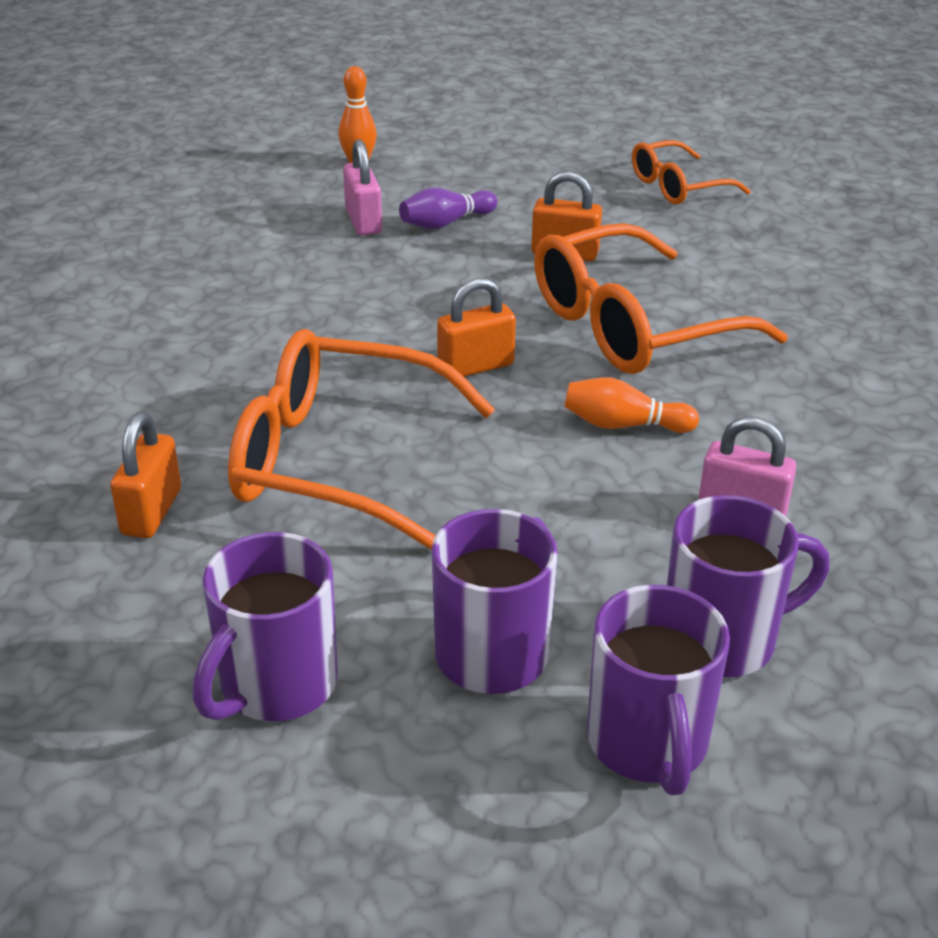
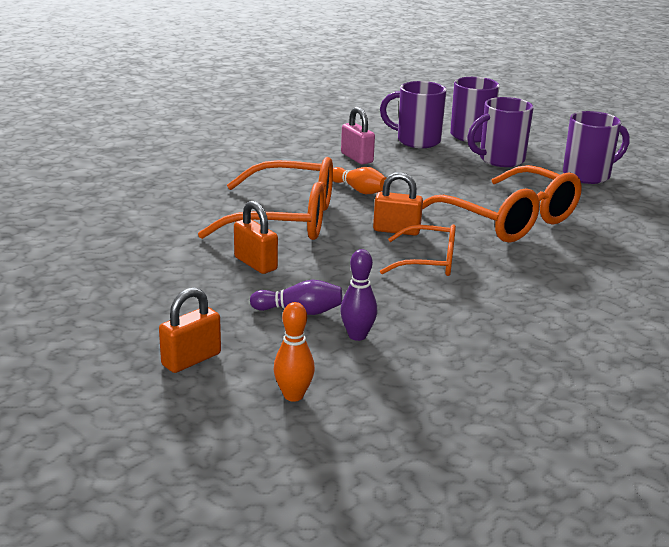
camera: 145 degrees left, 10 degrees down
orange padlock [110,412,181,538] -> orange padlock moved to [159,287,221,373]
pink padlock [343,139,382,235] -> purple bowling pin [340,249,377,341]
orange glasses [632,140,751,204] -> orange glasses moved to [380,224,456,276]

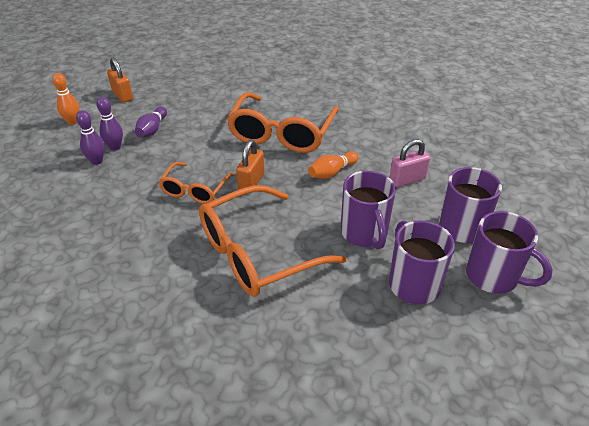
camera: 100 degrees right, 15 degrees up
orange padlock [234,201,278,274] -> none
purple mug [563,111,629,184] -> purple mug moved to [341,171,396,249]
none -> purple bowling pin [76,110,105,165]

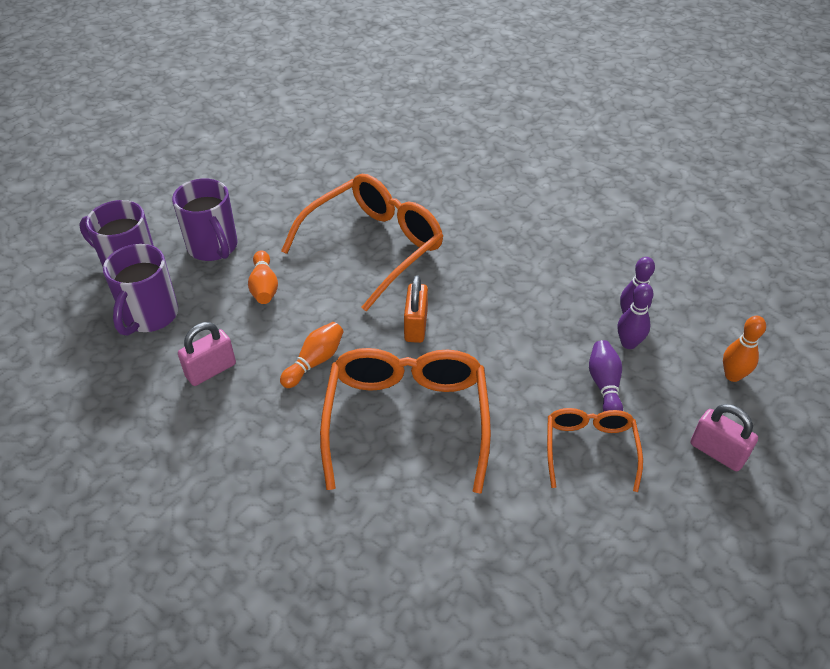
camera: 165 degrees right, 5 degrees up
orange padlock [107,58,133,103] -> pink padlock [690,404,758,471]
orange glasses [159,162,234,204] -> orange glasses moved to [547,408,643,492]
purple mug [341,171,396,249] -> orange bowling pin [248,250,278,304]

